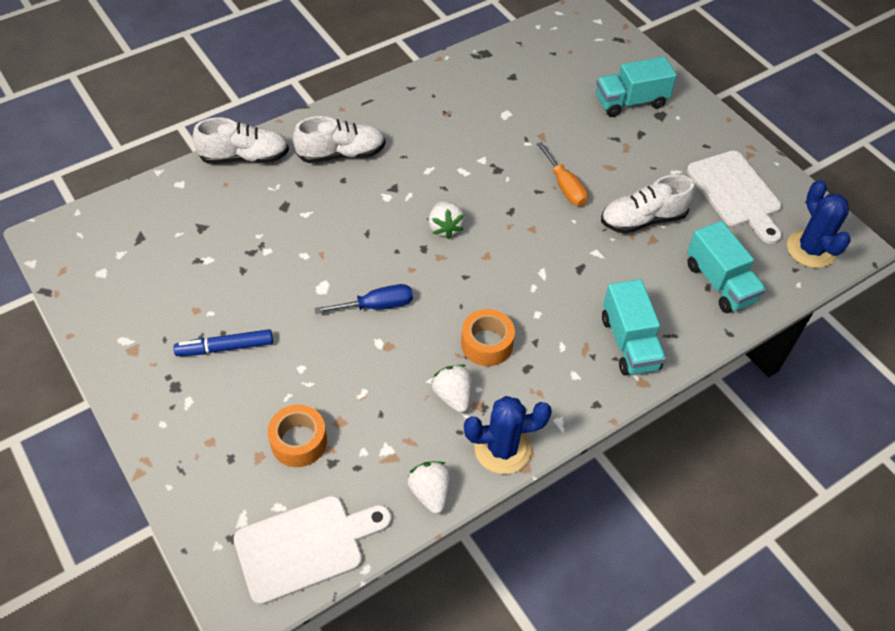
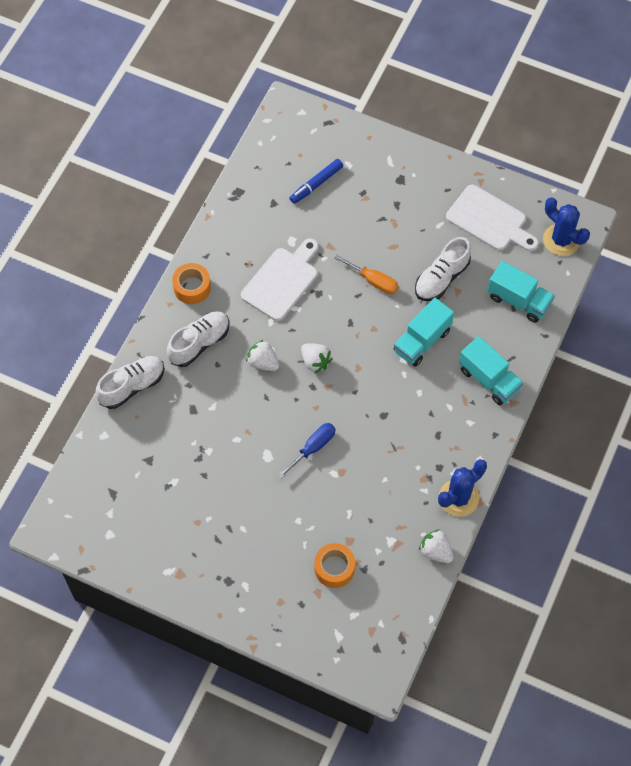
camera: 30 degrees left, 10 degrees up
blue marker [174,329,273,356] -> blue marker moved to [290,159,343,204]
white cutting board [234,496,391,605] -> white cutting board moved to [241,239,318,321]
white strawberry [431,365,472,413] -> white strawberry moved to [246,340,279,371]
orange tape [461,309,515,366] -> orange tape moved to [172,263,211,304]
turquoise truck [596,56,677,117] -> turquoise truck moved to [394,298,454,367]

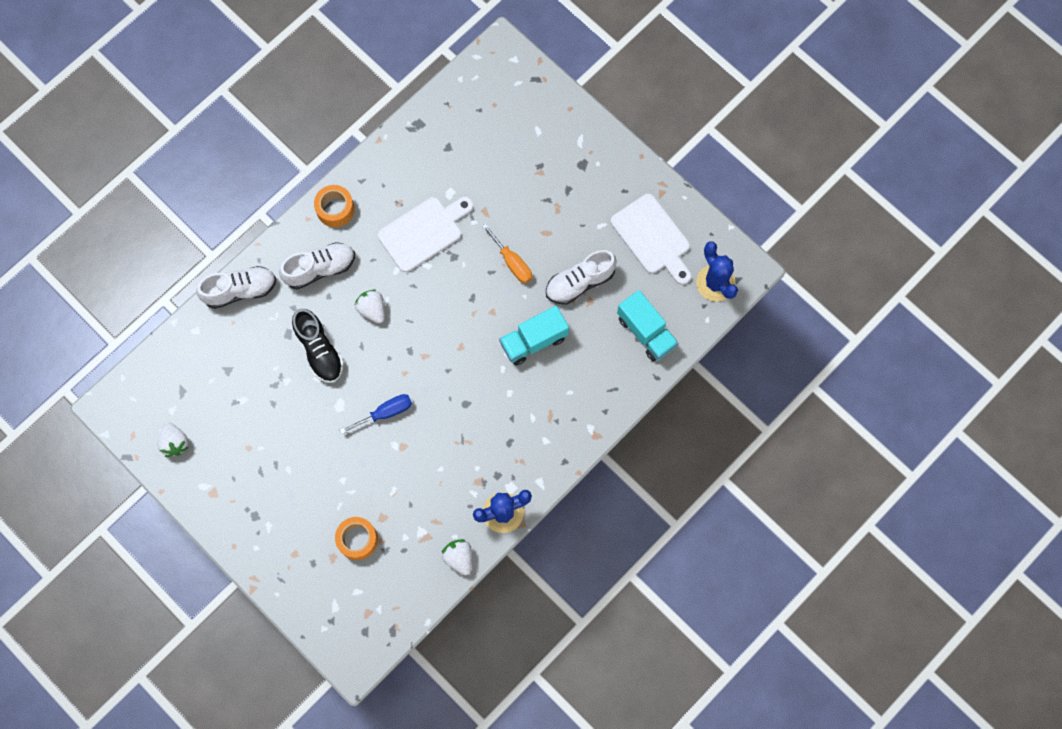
camera: 20 degrees right, 10 degrees up
blue marker [290,159,343,204] -> none
white strawberry [301,343,333,373] -> white strawberry moved to [157,422,189,457]
turquoise truck [459,336,523,405] -> none
none -> black shoe [292,308,344,383]

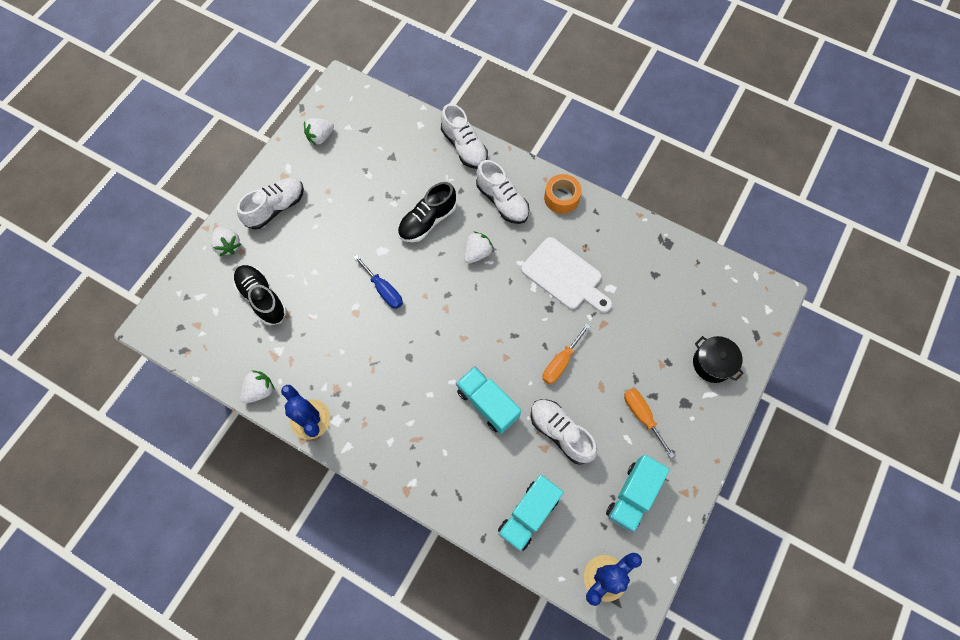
camera: 75 degrees right, 5 degrees down
orange tape [335,517,378,560] -> black shoe [233,265,287,325]
white cutting board [611,194,691,285] -> turquoise truck [606,454,670,532]
none -> white strawberry [211,227,241,256]
none -> white shoe [237,178,304,230]
none -> orange screwdriver [624,389,675,458]
none -> black pot [693,336,744,383]

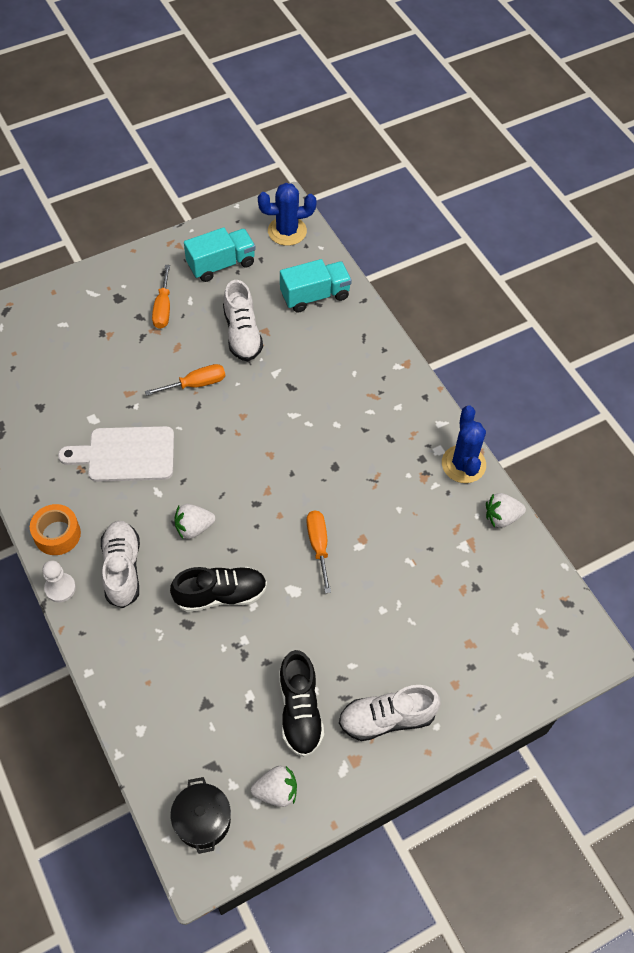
camera: 150 degrees left, 10 degrees down
white strawberry [211,227,241,256] -> none
black shoe [233,265,287,325] -> black shoe moved to [279,650,324,757]
blue screwdriver [353,255,403,309] -> orange screwdriver [307,510,331,594]
white shoe [441,104,488,169] -> none
turquoise truck [456,366,521,434] -> none
white cutting board [521,237,612,313] -> white cutting board turned 75 degrees counterclockwise [58,426,174,482]
black pot [693,336,744,383] -> black pot moved to [170,777,231,854]
none -> white pawn [42,560,76,602]

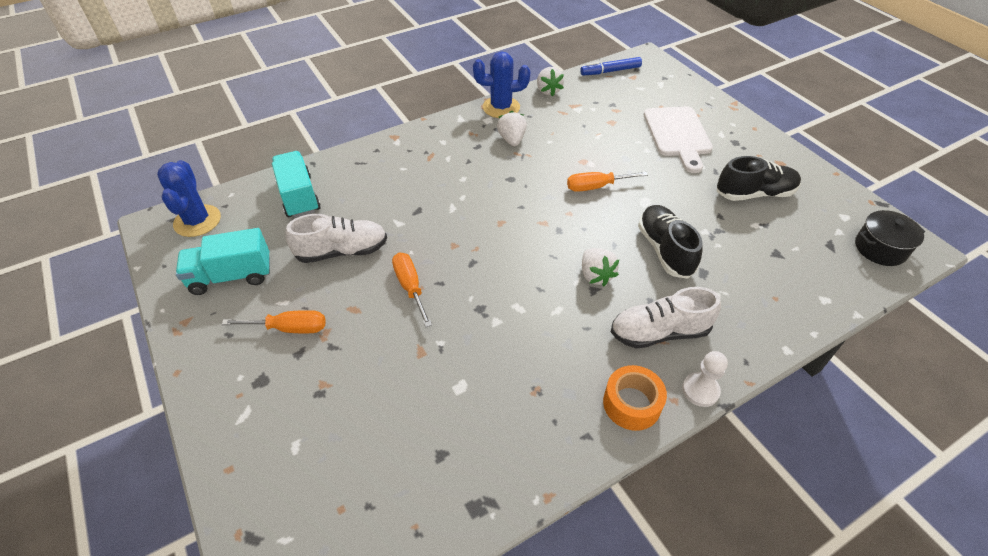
camera: 90 degrees left, 10 degrees down
white cutting board [58,426,174,482] -> white cutting board moved to [644,106,713,173]
turquoise truck [184,227,256,282] -> turquoise truck turned 75 degrees counterclockwise [176,228,270,295]
white strawberry [251,766,297,807] -> white strawberry moved to [497,111,527,146]
white shoe [339,685,440,741] -> none
none -> blue marker [580,57,642,76]

